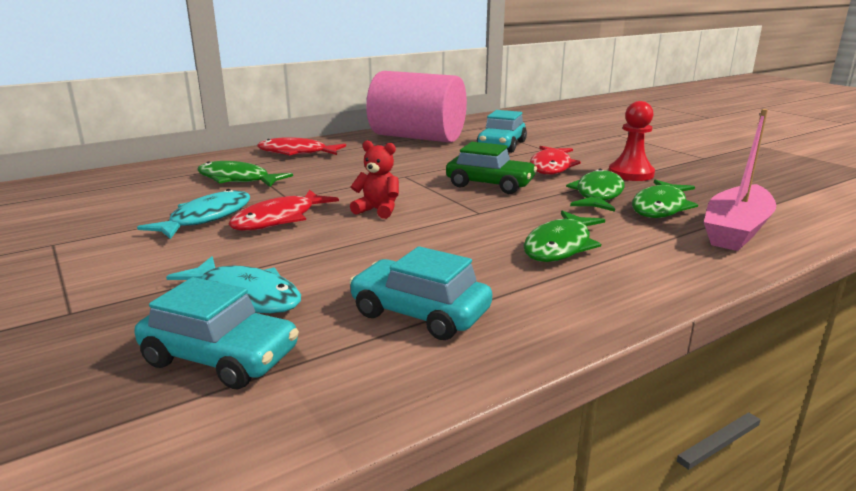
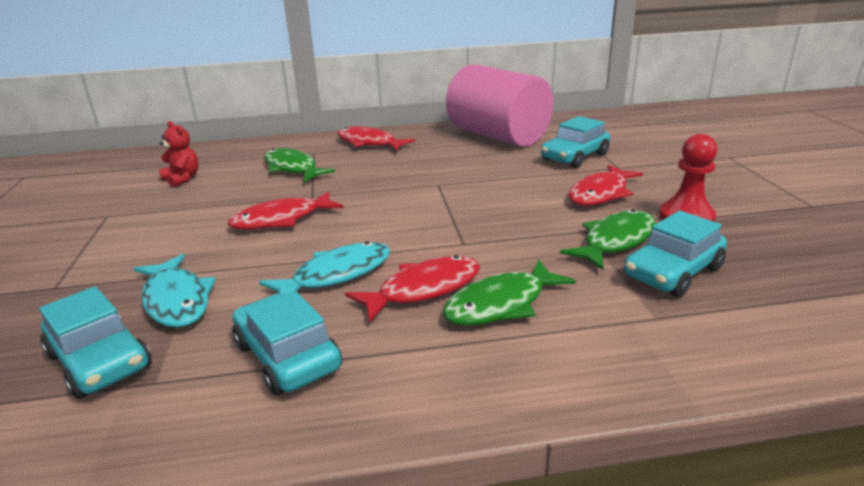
camera: 25 degrees right, 5 degrees up
turquoise fish [137,189,250,239] -> turquoise fish moved to [259,241,390,295]
red teddy bear [350,140,399,219] -> red teddy bear moved to [159,121,199,187]
green car [446,142,537,194] -> none
green fish [632,179,698,218] -> turquoise car [624,211,727,297]
pink boat [704,109,776,251] -> none
none -> red fish [345,255,480,323]

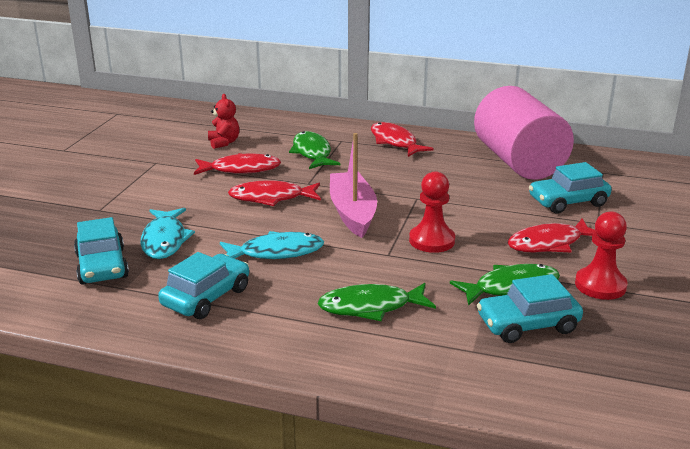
camera: 25 degrees right, 0 degrees up
turquoise car [233,291,342,395] -> turquoise car turned 45 degrees clockwise [158,252,249,319]
red fish [345,255,480,323] -> red fish moved to [194,153,281,175]
none -> pink boat [330,133,377,238]
none -> red pawn [409,171,455,253]

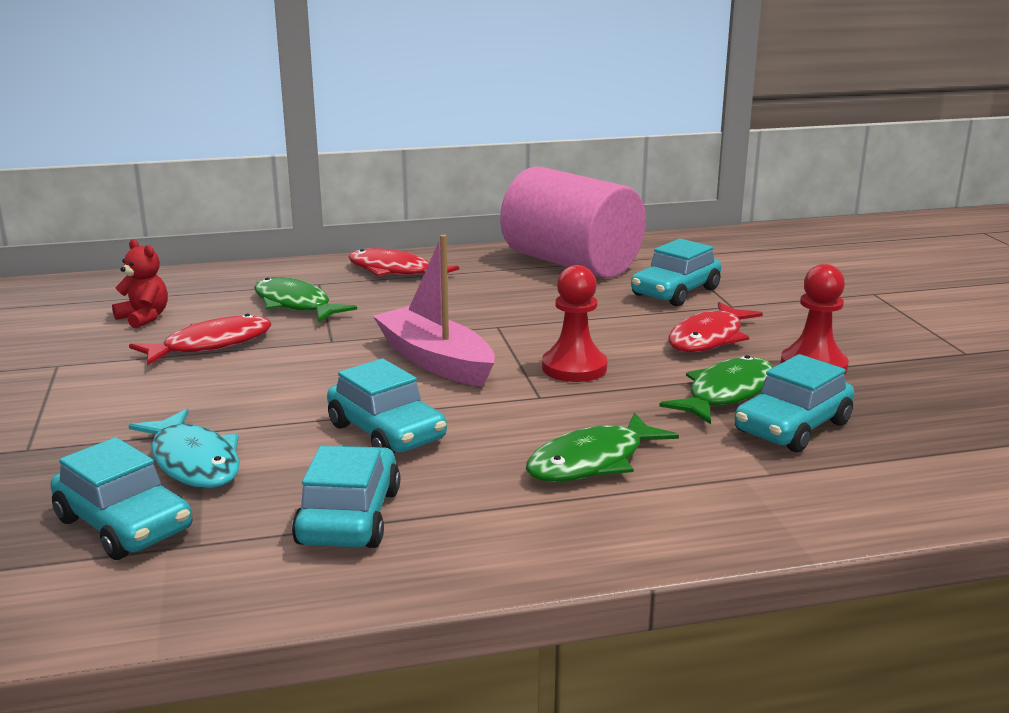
camera: 30 degrees left, 5 degrees down
turquoise fish [220,231,324,259] -> turquoise car [327,358,447,453]
red fish [228,180,321,206] -> none

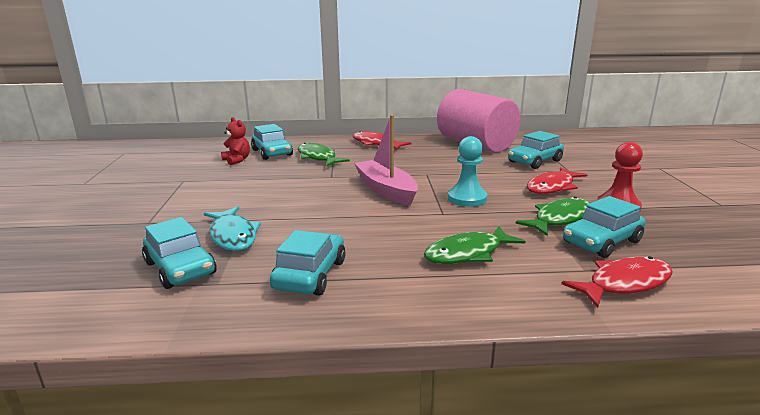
camera: 10 degrees right, 0 degrees up
red fish [129,314,272,366] -> red fish moved to [561,256,673,308]
turquoise car [327,358,447,453] -> turquoise car moved to [251,124,293,160]
red pawn [542,265,607,382] -> turquoise pawn [448,136,487,207]

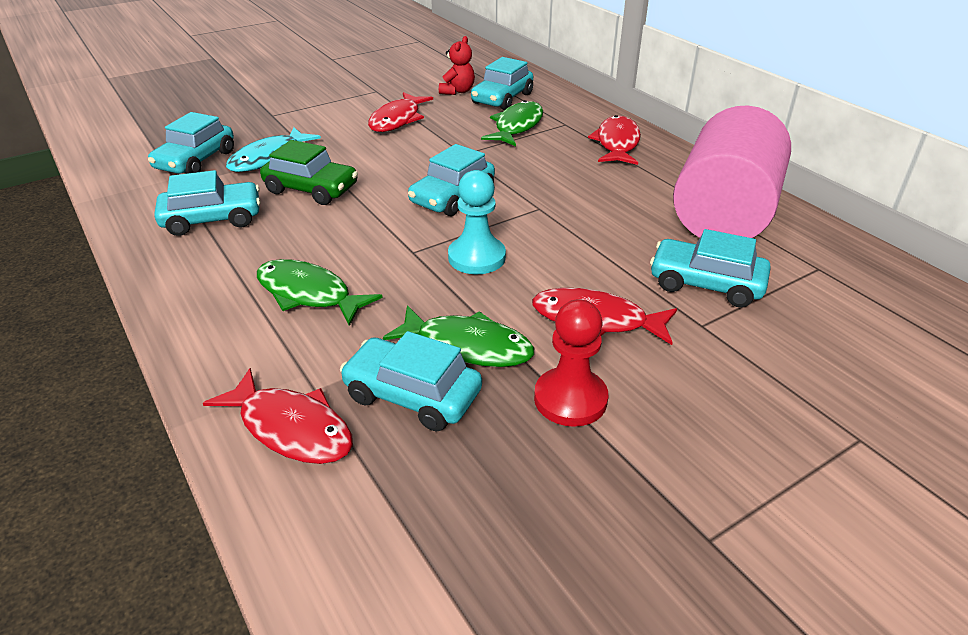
camera: 60 degrees right, 15 degrees up
pink boat [354,115,418,206] -> turquoise car [408,144,495,216]
none -> green car [260,140,358,205]
none -> red fish [368,92,433,132]

